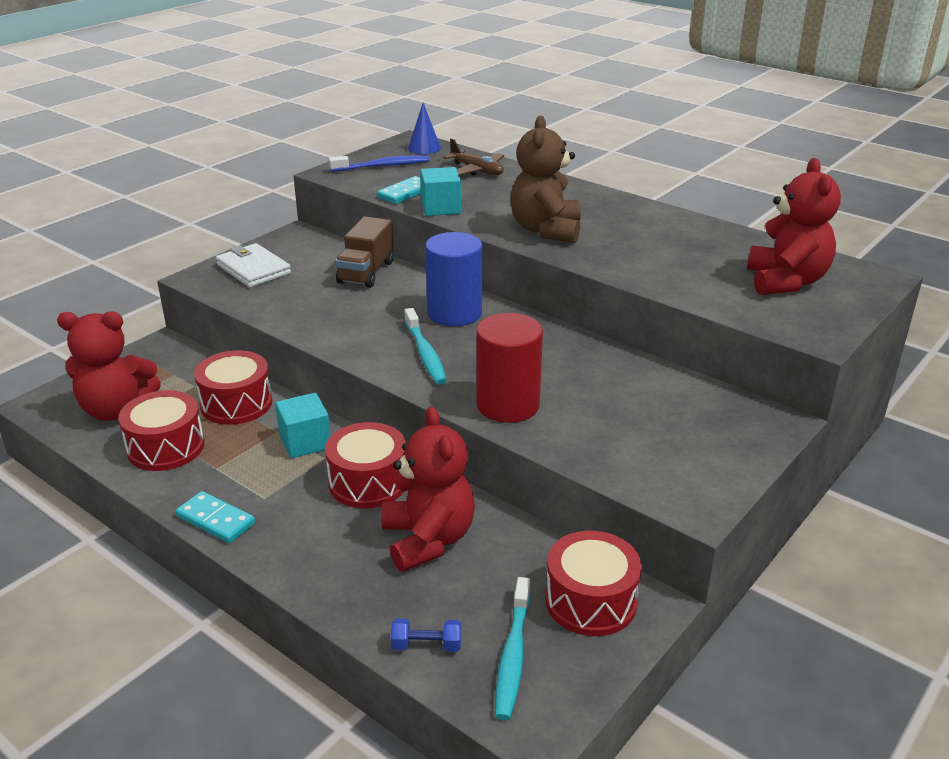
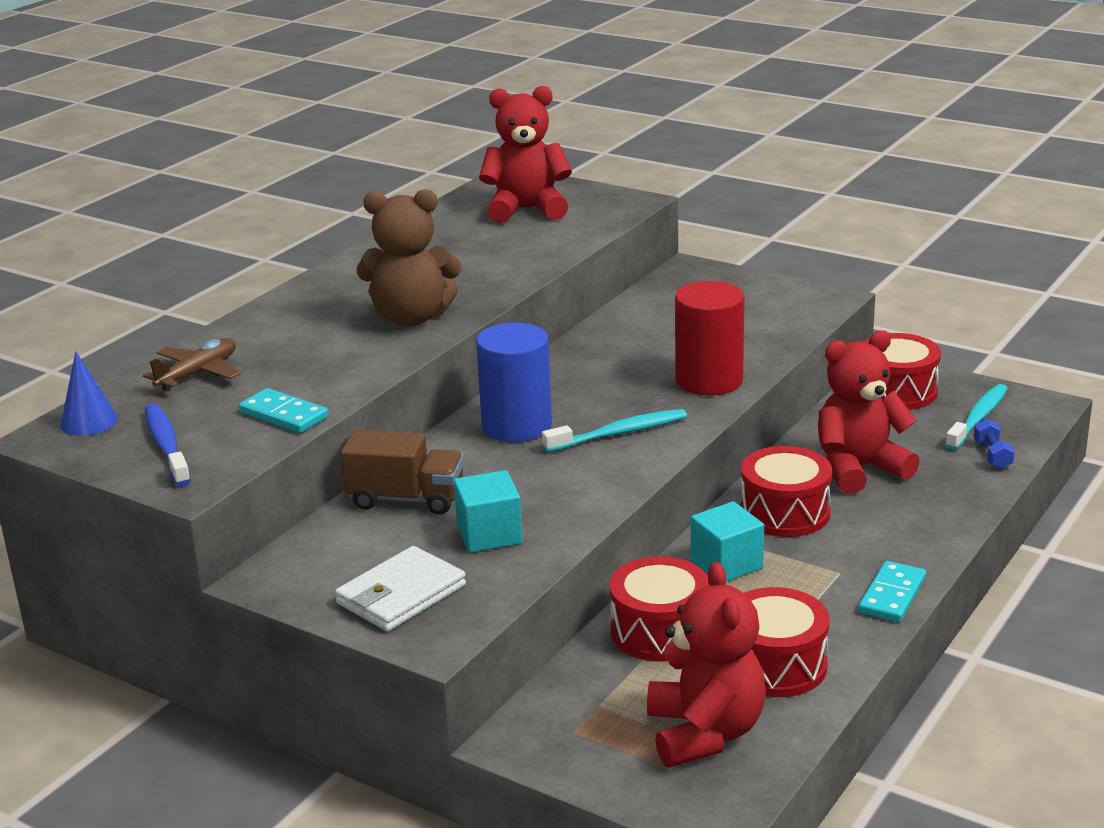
camera: 95 degrees left, 5 degrees down
turquoise cube [420,167,461,216] -> turquoise cube moved to [454,470,523,553]
turquoise toothbrush [495,577,530,720] -> turquoise toothbrush turned 60 degrees counterclockwise [945,384,1008,451]

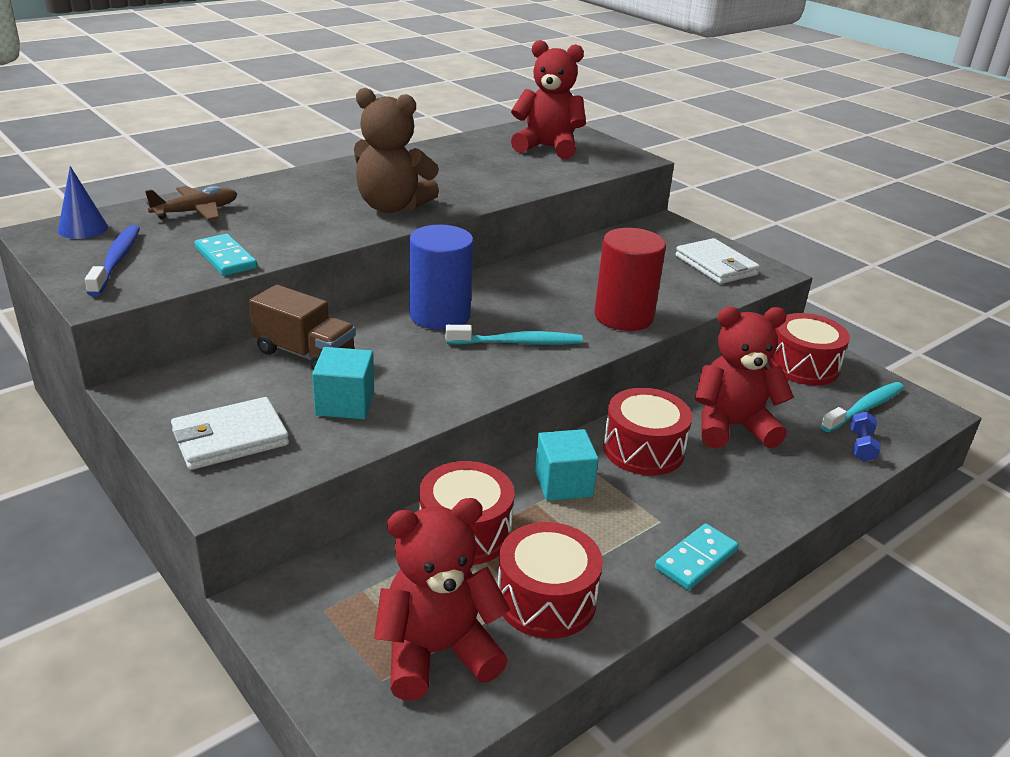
camera: 15 degrees right, 5 degrees up
red teddy bear [647,562,766,767] -> red teddy bear turned 120 degrees counterclockwise [374,498,510,700]
none -> white wallet [675,238,760,284]

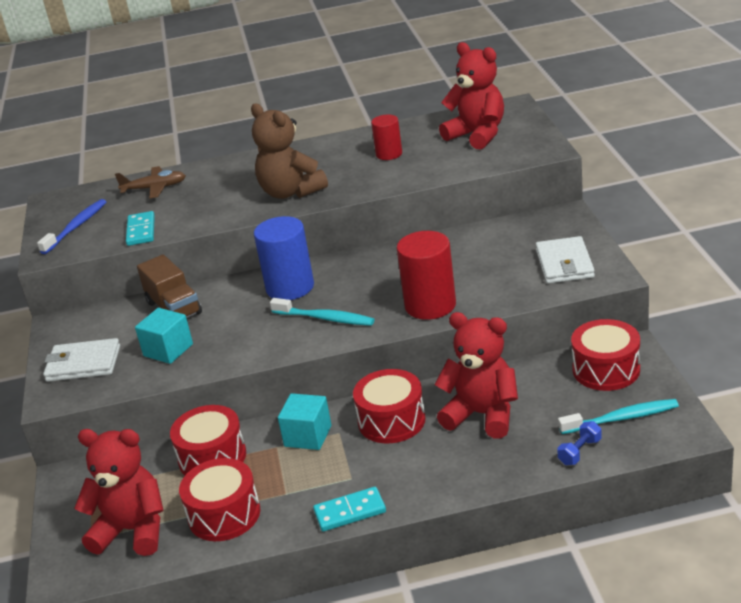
camera: 35 degrees right, 0 degrees up
blue cone [58,166,108,239] -> none
none -> red cylinder [371,115,402,160]

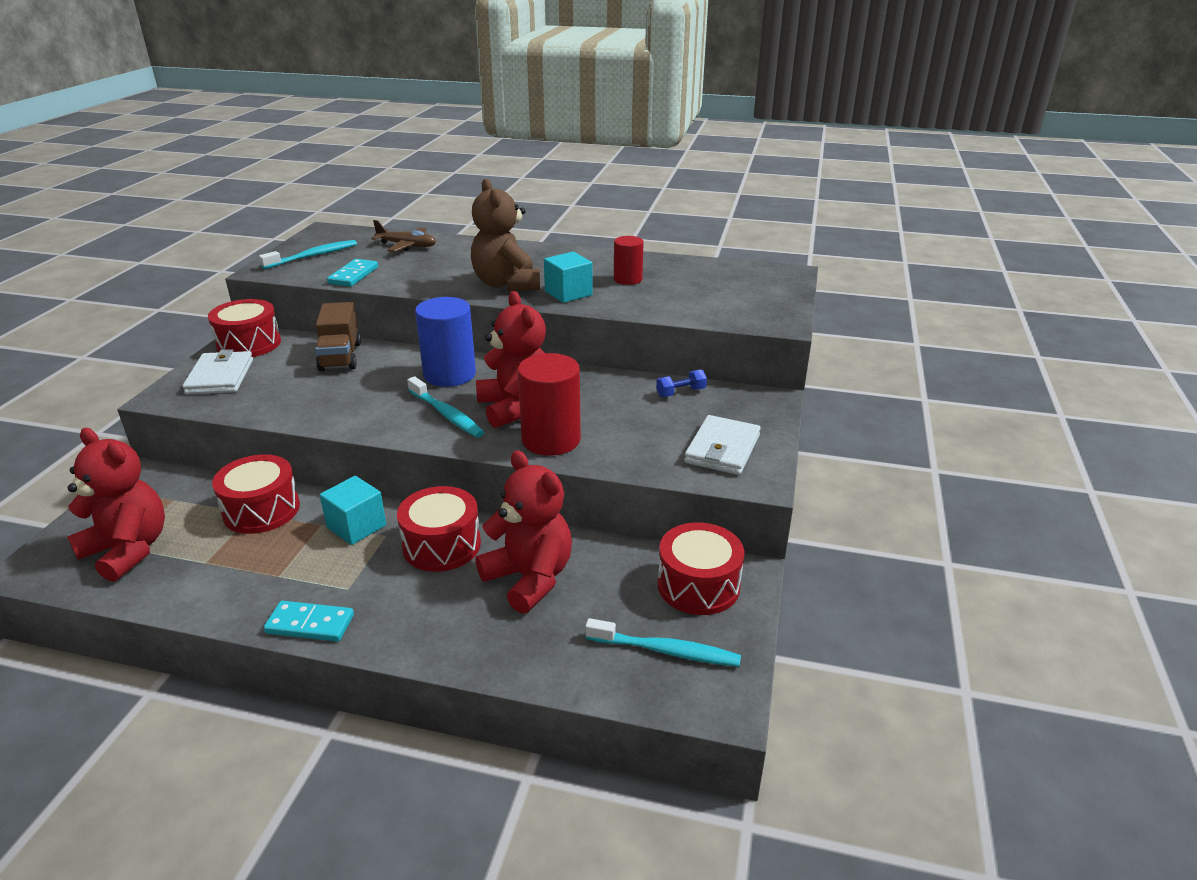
camera: 20 degrees right, 0 degrees up
blue toothbrush [37,199,106,254] -> turquoise toothbrush [259,240,357,269]
white wallet [43,338,120,382] -> white wallet turned 60 degrees clockwise [182,349,253,395]
turquoise cube [135,308,193,364] -> turquoise cube moved to [544,252,593,303]
red drum [179,458,260,541] -> red drum moved to [208,299,281,357]
red teddy bear [439,42,504,150] -> red teddy bear moved to [476,291,546,428]
blue dumbbell [557,421,602,465] -> blue dumbbell moved to [656,369,707,397]

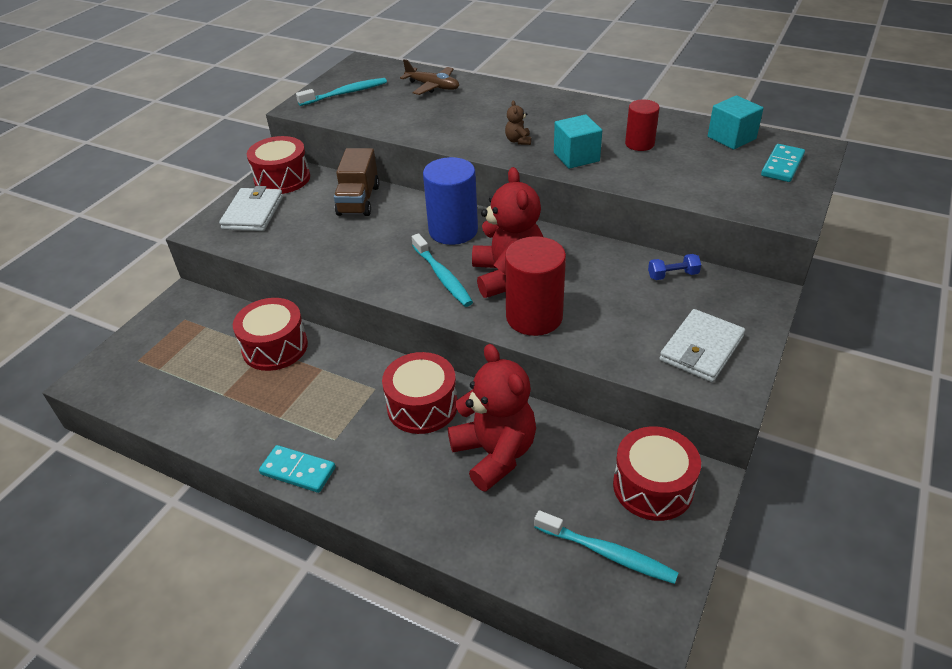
camera: 15 degrees right, 10 degrees up
red teddy bear [67,428,165,582] -> none
turquoise cube [320,476,386,545] -> turquoise cube moved to [708,95,764,150]
turquoise domino [327,259,378,287] -> turquoise domino moved to [761,144,805,182]
brown teddy bear [471,179,540,291] -> brown teddy bear [505,101,531,145], size x0.40

